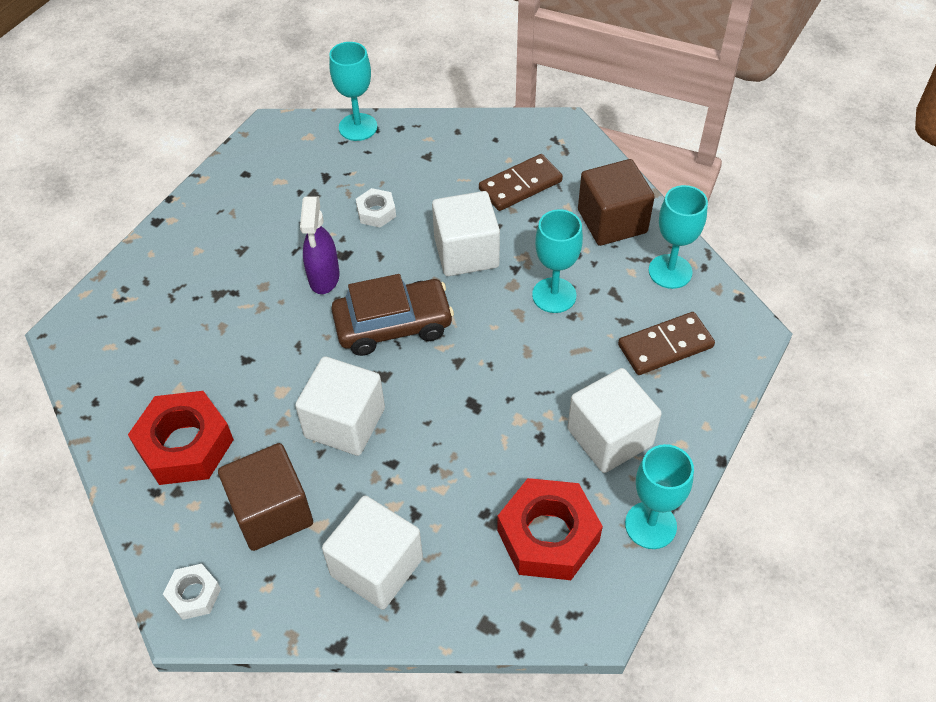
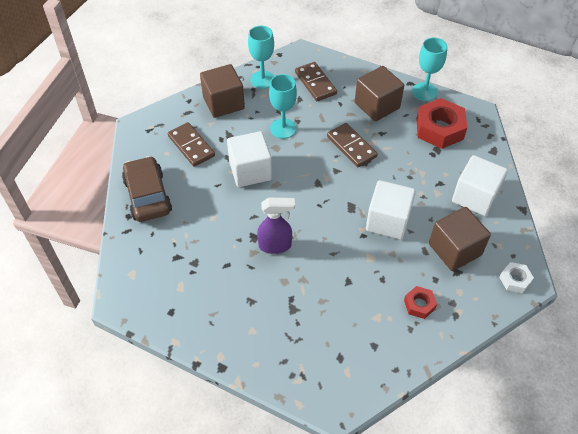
camera: 95 degrees left, 0 degrees up
red nut [128,391,234,485] -> red nut [404,286,437,319], size x0.51
turquoise goblet [329,42,377,141] -> none
brown car [331,274,454,356] -> brown car moved to [122,156,172,222]
white nut [356,188,396,228] -> none
white cube [567,368,662,473] -> brown cube [355,66,404,121]
none -> brown domino [327,123,378,167]

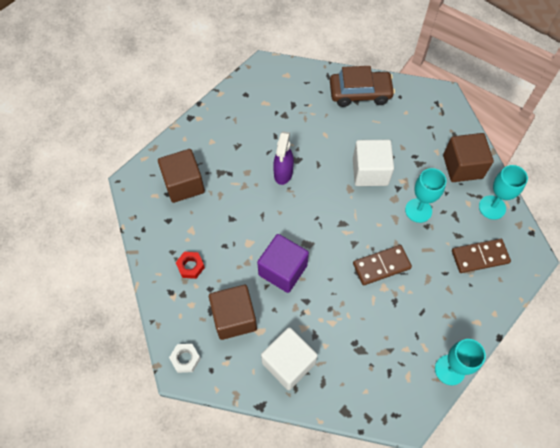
camera: 105 degrees right, 10 degrees up
brown domino [168,122,215,167] -> none
brown cube [355,66,404,121] -> brown cube moved to [158,149,205,203]
white cube [366,180,416,240] -> purple cube [257,234,309,293]
red nut [416,98,467,149] -> none

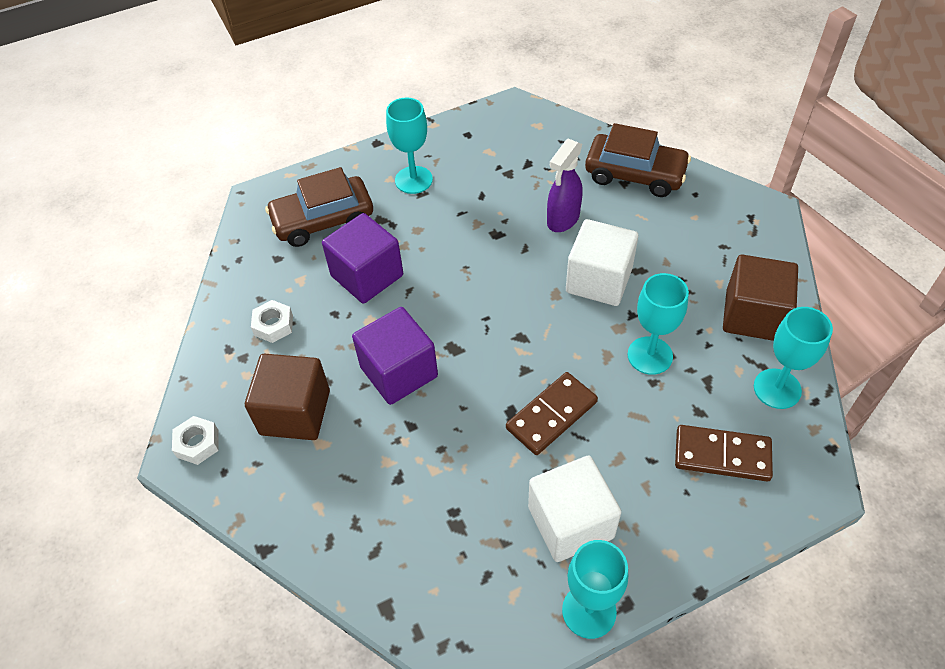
camera: 25 degrees right, 10 degrees down
brown cube [158,149,205,203] -> brown car [265,167,373,247]
red nut [175,252,205,279] -> white nut [251,300,293,343]
white cube [261,327,318,390] -> white cube moved to [528,456,621,562]
purple spray bottle [273,131,294,185] -> purple spray bottle moved to [547,138,583,232]
brown domino [353,245,412,286] -> brown domino turned 45 degrees counterclockwise [506,372,598,455]
none -> purple cube [322,213,403,304]
none -> turquoise goblet [386,98,433,194]

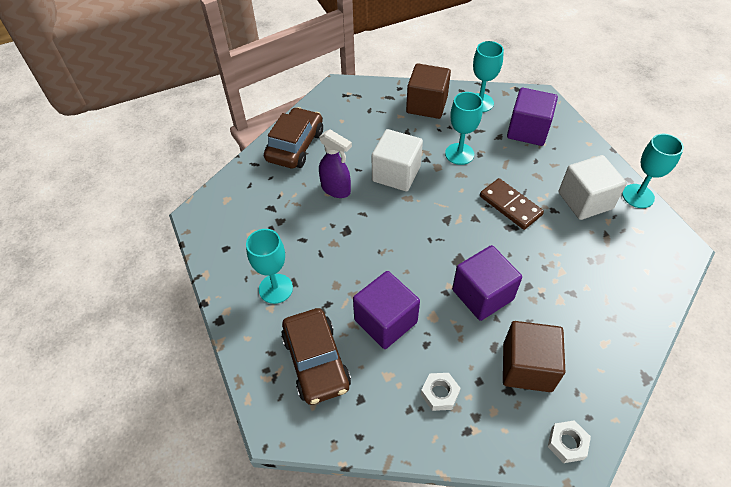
camera: 90 degrees left, 0 degrees up
brown domino [675,425,773,482] -> purple cube [507,88,558,146]

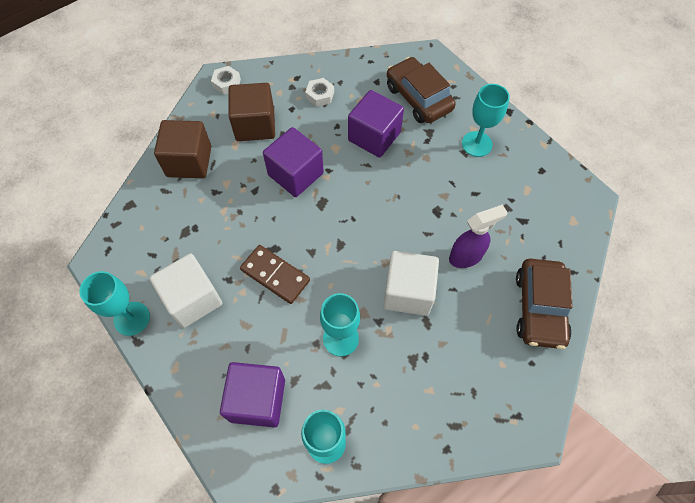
camera: 165 degrees right, 10 degrees up
purple spray bottle [319,129,352,198] -> purple spray bottle turned 135 degrees clockwise [449,204,508,268]
brown cube [406,63,451,119] -> brown cube moved to [154,120,211,178]

